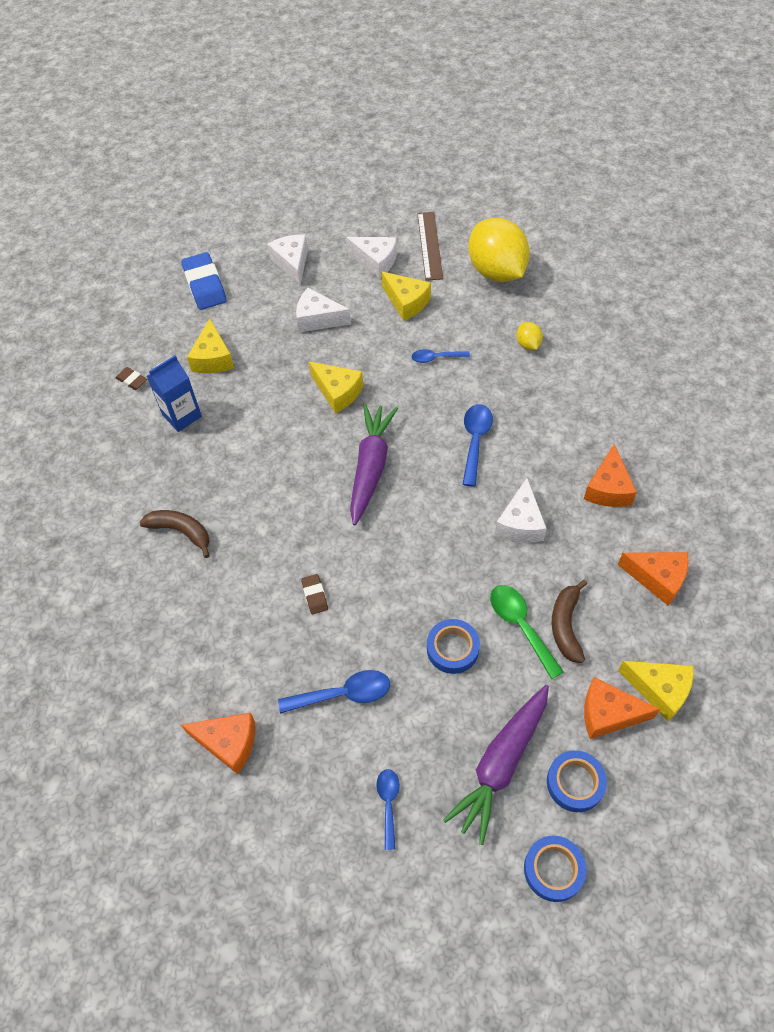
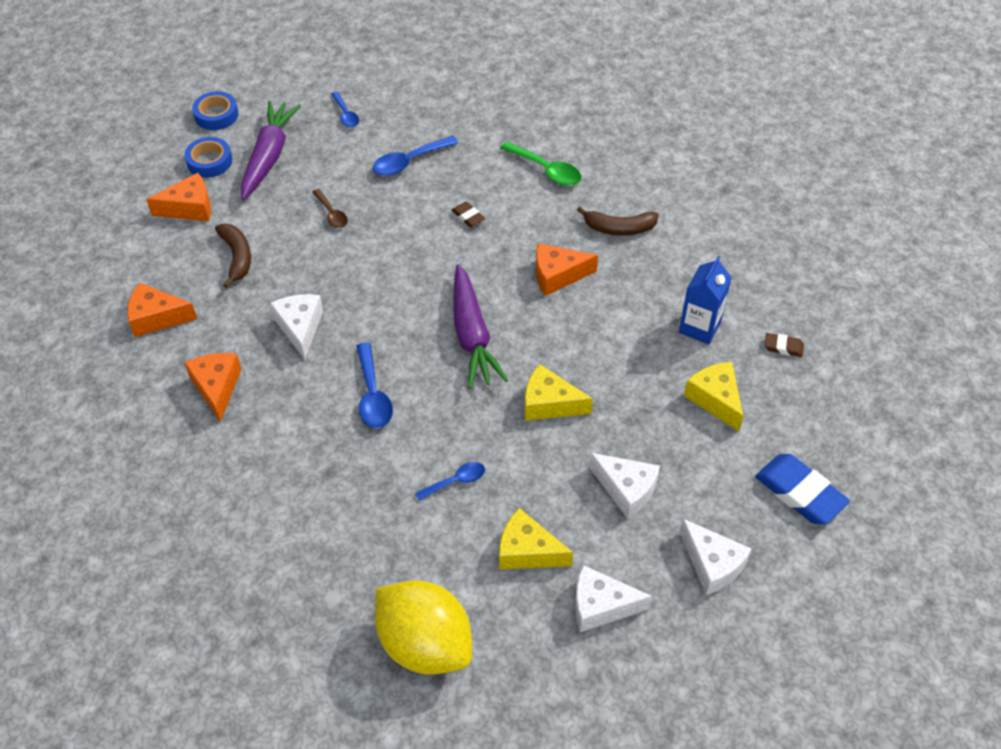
camera: 155 degrees right, 5 degrees down
orange cheese [181,713,255,774] -> orange cheese moved to [536,243,598,296]
white cheese [296,288,351,333] -> white cheese turned 45 degrees clockwise [589,453,660,519]
brown ruler [417,212,443,281] -> none
blue tape [427,619,480,674] -> brown spoon [312,189,348,228]
green spoon [490,585,564,679] -> green spoon moved to [500,141,581,186]
yellow lemon [516,322,543,350] -> none
yellow cheese [618,661,694,722] -> none

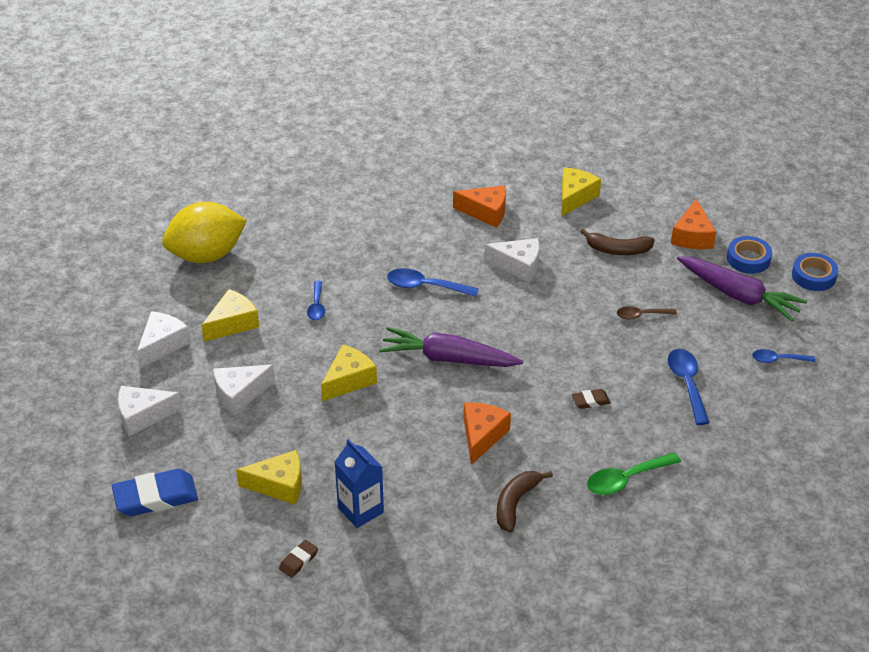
camera: 115 degrees right, 10 degrees down
orange cheese [127,282,197,337] -> yellow cheese [562,168,601,216]

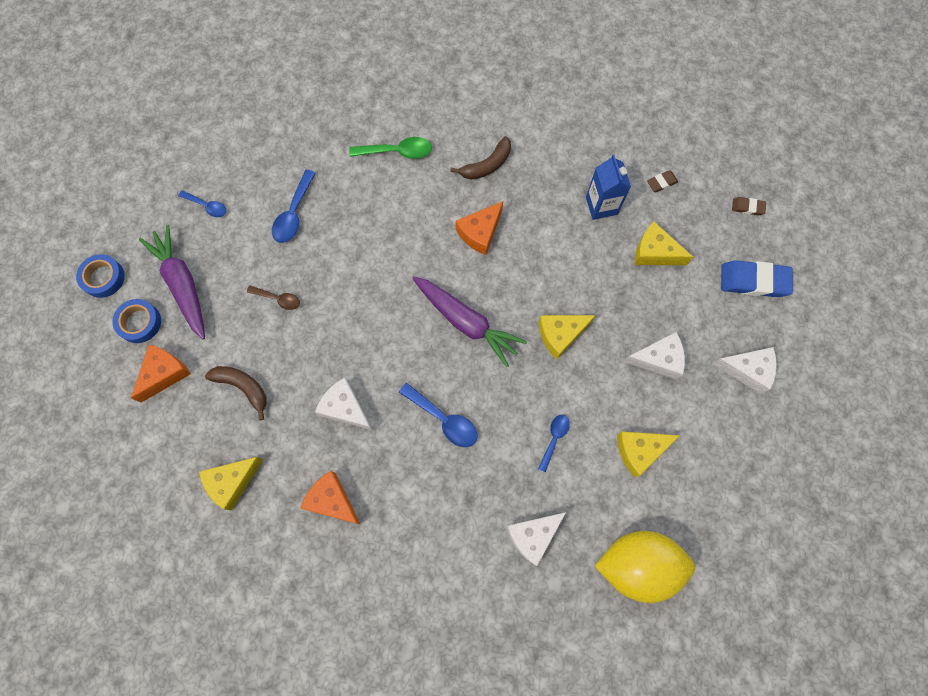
camera: 155 degrees left, 30 degrees up
white cheese [137,311,191,368] -> white cheese moved to [507,512,566,566]
brown eraser [572,389,611,409] -> brown eraser moved to [732,197,766,215]

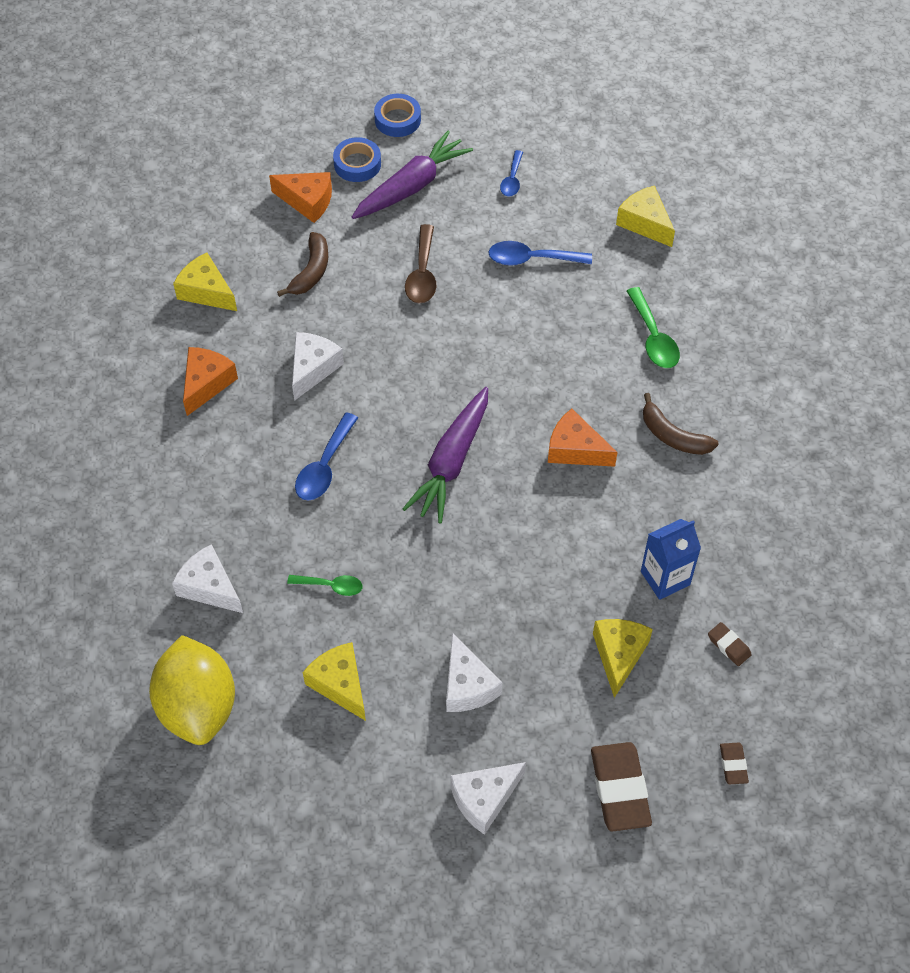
camera: 75 degrees right, 15 degrees down
brown spoon [247,286,300,310] -> brown spoon [405,224,436,303], size x1.55
yellow cheese [538,315,596,359] -> yellow cheese moved to [616,186,675,247]
blue spoon [538,414,570,472] -> green spoon [287,575,363,596]
white cheese [713,347,777,394] -> white cheese turned 60 degrees clockwise [450,762,526,835]
blue eraser [721,260,793,297] -> brown eraser [591,742,652,831]

